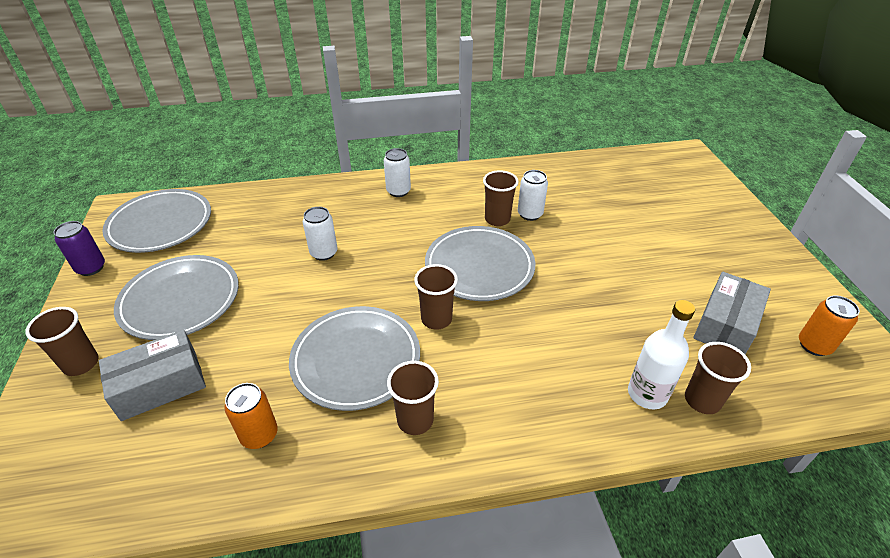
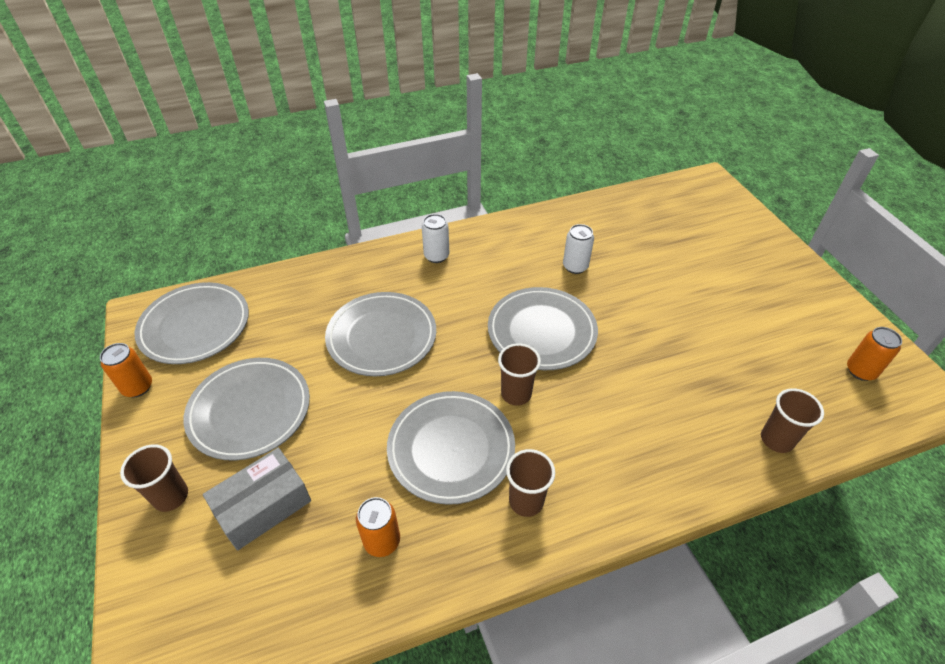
camera: 10 degrees left, 5 degrees up
purple can [53,221,105,276] -> orange can [100,343,152,397]
white can [303,207,338,261] -> grey plate [325,292,436,376]
brown cup [483,170,518,226] -> none
white bottle [628,300,695,409] -> none
grey box [693,272,771,354] -> none

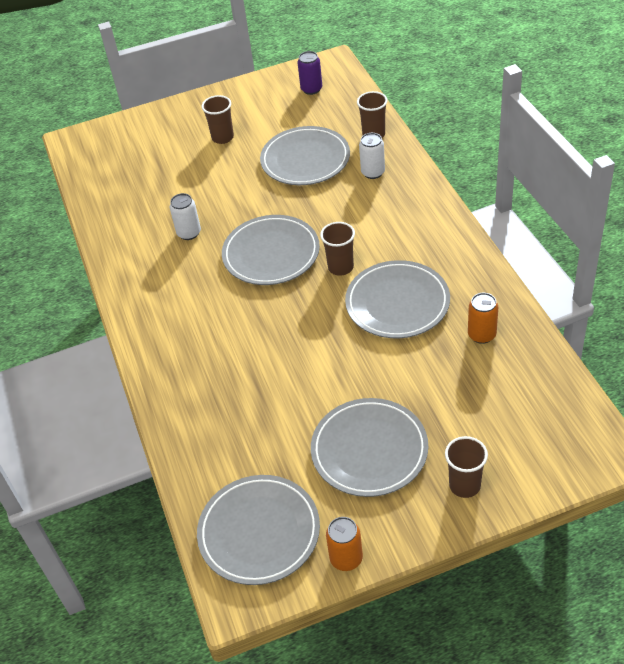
camera: 85 degrees left, 0 degrees up
grey box [203,448,311,550] -> none
grey plate [325,292,436,376] -> grey plate moved to [260,126,350,185]
white can [422,214,449,263] -> white can moved to [359,133,385,179]
brown cup [506,449,555,517] -> brown cup moved to [202,95,234,144]
orange can [847,327,902,381] -> purple can [298,51,322,95]

